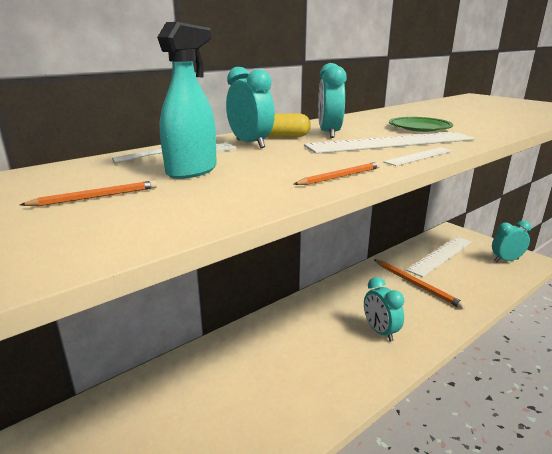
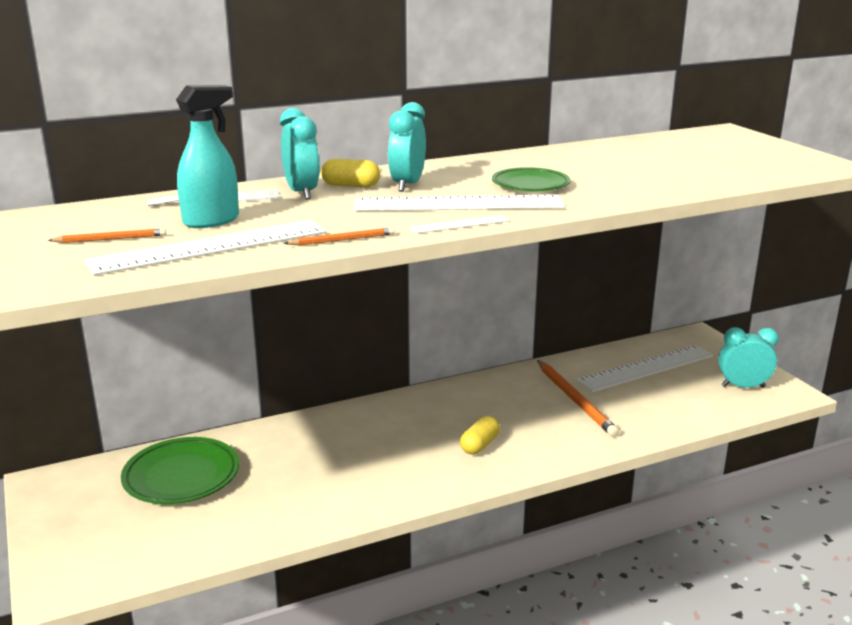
camera: 15 degrees right, 0 degrees up
turquoise clock [364,277,404,342] -> yellow capsule [460,416,500,454]
none -> white ruler [84,220,326,275]
none -> green plate [121,437,239,504]

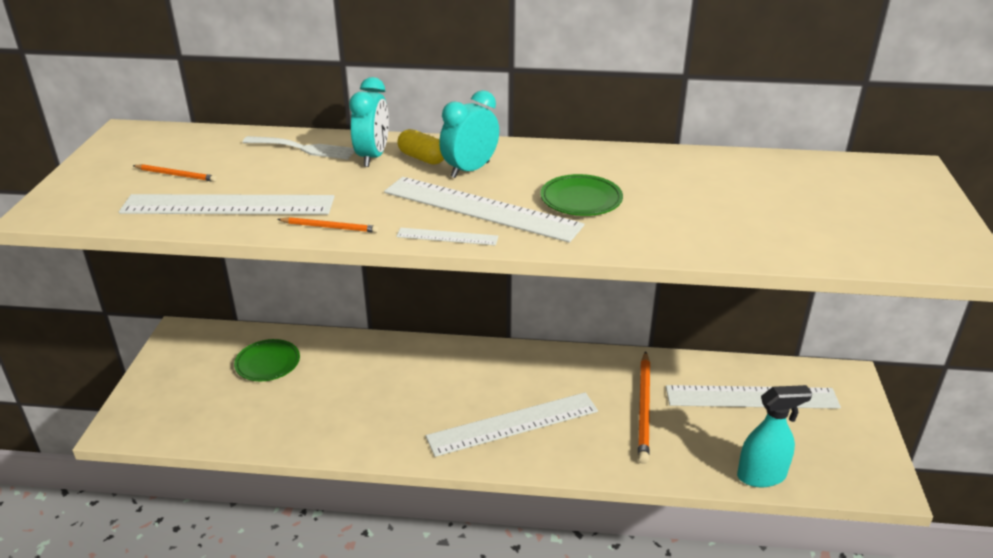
camera: 30 degrees right, 10 degrees up
green plate [121,437,239,504] -> green plate [234,339,300,381], size x0.66
turquoise spray bottle [176,85,239,228] -> turquoise spray bottle moved to [737,385,812,487]
yellow capsule [460,416,500,454] -> white ruler [426,392,598,457]
turquoise clock [718,327,779,388] -> none

